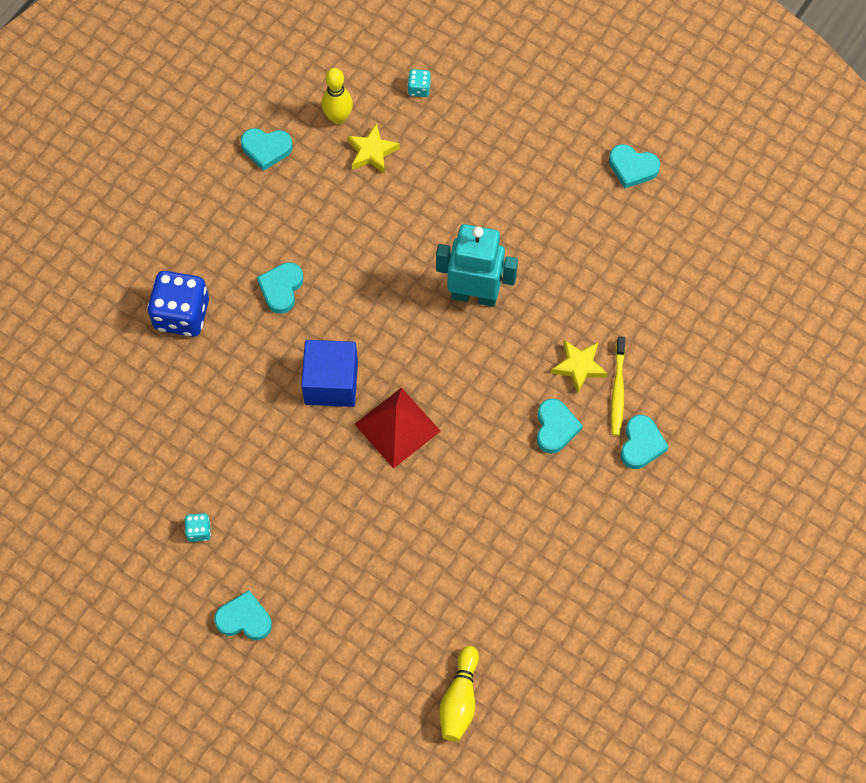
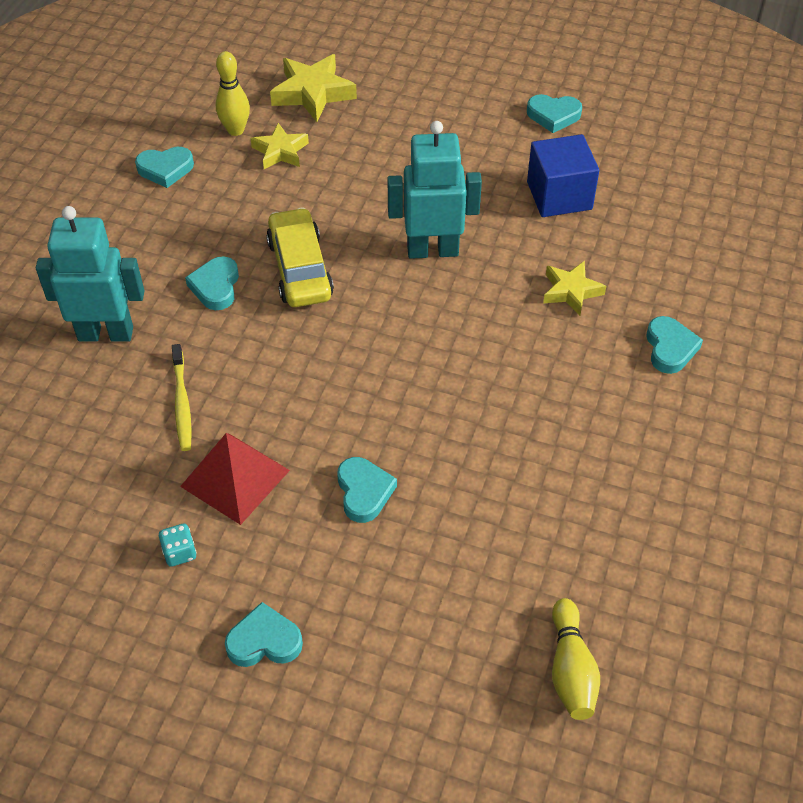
camera: 15 degrees left, 15 degrees down
blue dice [147,271,209,337] -> turquoise robot [36,206,145,342]
blue cube [301,340,358,407] -> blue cube moved to [527,134,599,217]
red pyramid [354,388,441,469] -> red pyramid moved to [180,433,290,525]
turquoise dice [408,69,431,97] -> yellow star [270,54,357,122]
turquoise heart [537,398,583,454] -> turquoise heart moved to [337,457,397,523]
yellow toothbrush [611,336,625,436] -> yellow toothbrush moved to [172,344,192,451]
none -> yellow car [266,207,334,307]

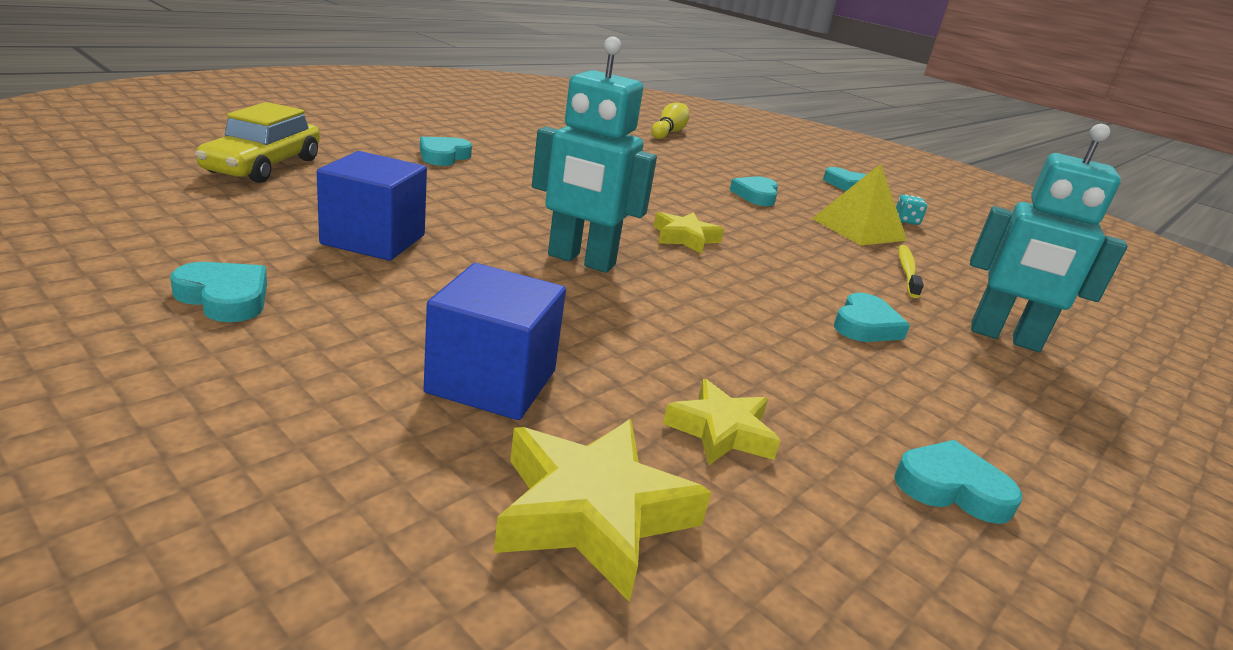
camera: 160 degrees left, 25 degrees down
red pyramid [180,433,290,525] -> yellow pyramid [812,164,907,245]
yellow bowling pin [216,51,250,136] -> none
yellow car [266,207,334,307] -> yellow car moved to [195,102,320,183]
yellow star [543,261,606,316] -> yellow star moved to [653,212,724,254]
none -> blue cube [424,263,566,420]

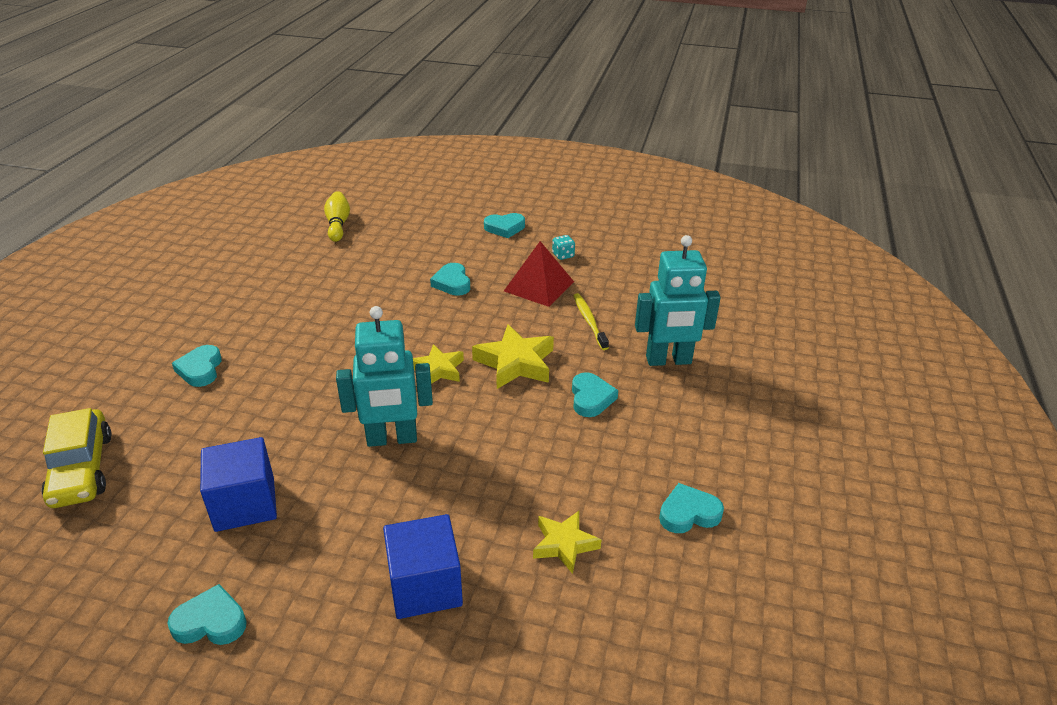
camera: 25 degrees left, 10 degrees up
yellow star [494,419,711,602] -> yellow star moved to [472,324,554,389]
yellow pyramid [812,164,907,245] -> red pyramid [504,241,574,307]

